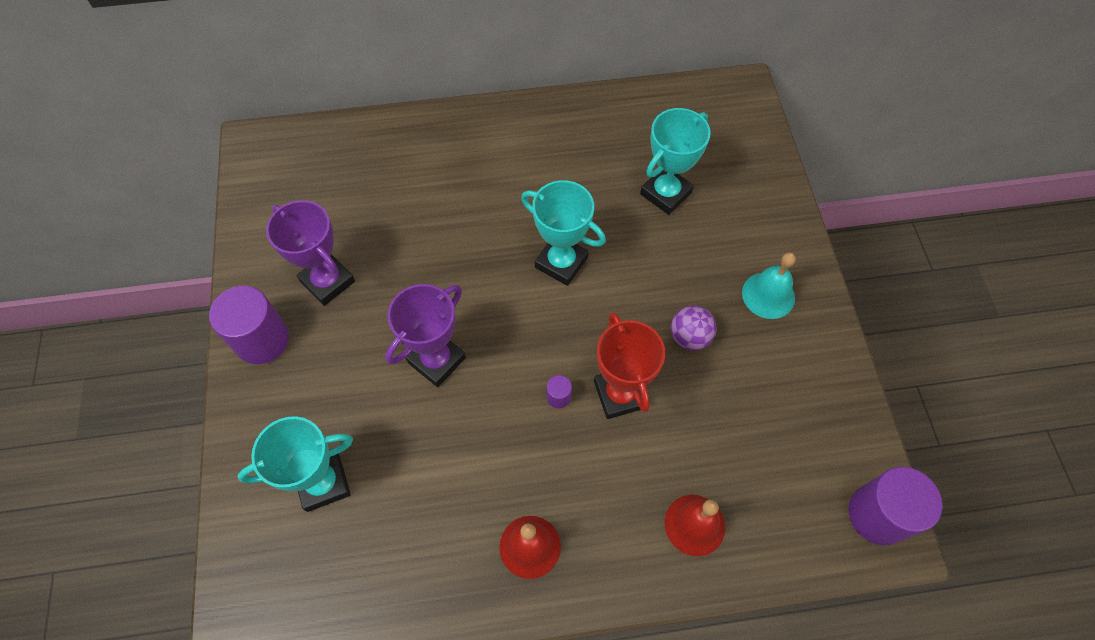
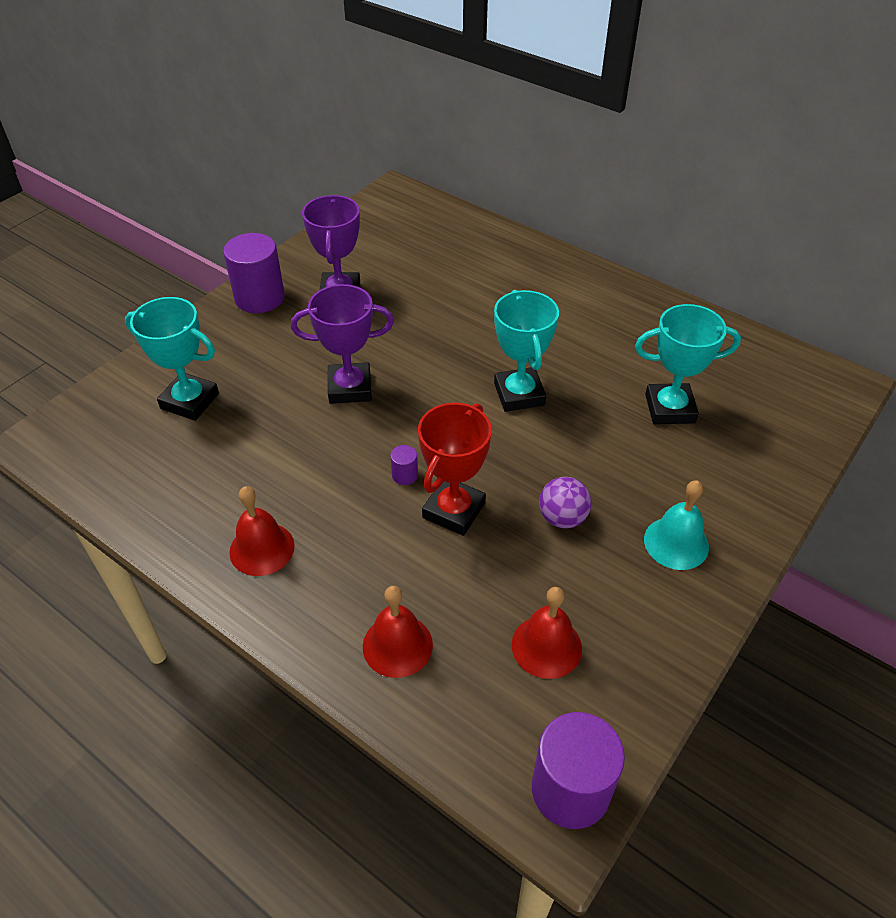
camera: 45 degrees right, 15 degrees down
none -> red bell [512,587,582,679]

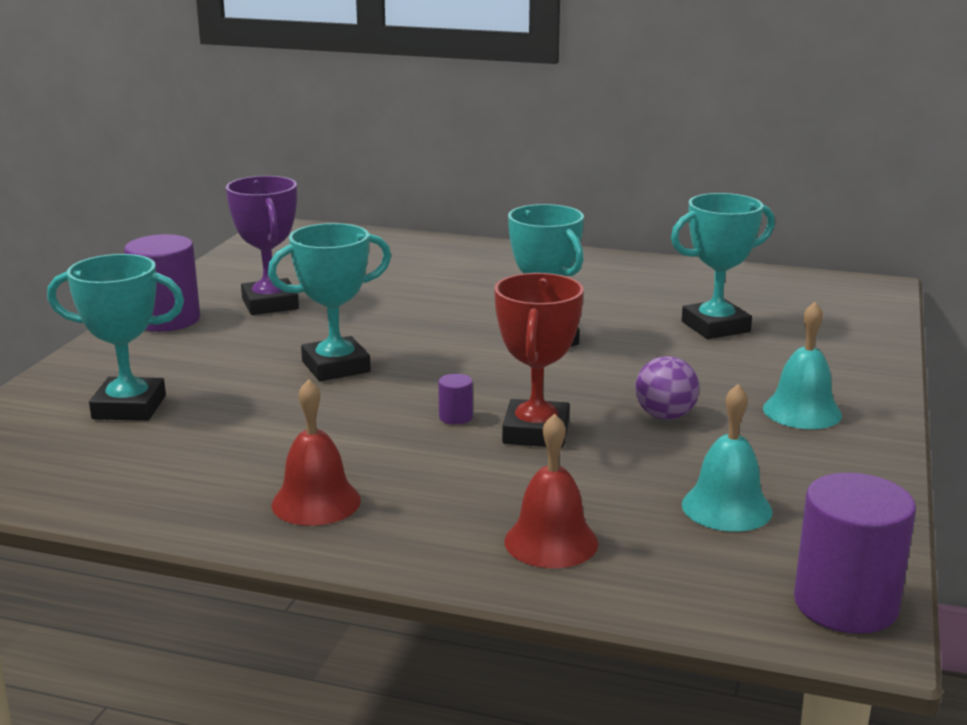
camera: 20 degrees left, 25 degrees down
purple trophy [291,284,394,404] -> turquoise trophy [268,223,391,381]
red bell [512,587,582,679] -> turquoise bell [682,384,773,532]

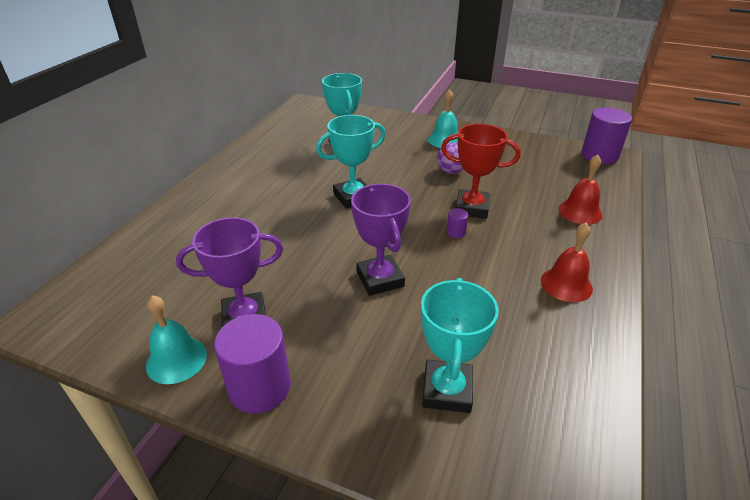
camera: 85 degrees left, 15 degrees up
turquoise trophy [268,223,391,381] -> purple trophy [351,184,411,296]
turquoise bell [682,384,773,532] -> turquoise bell moved to [146,295,207,384]

